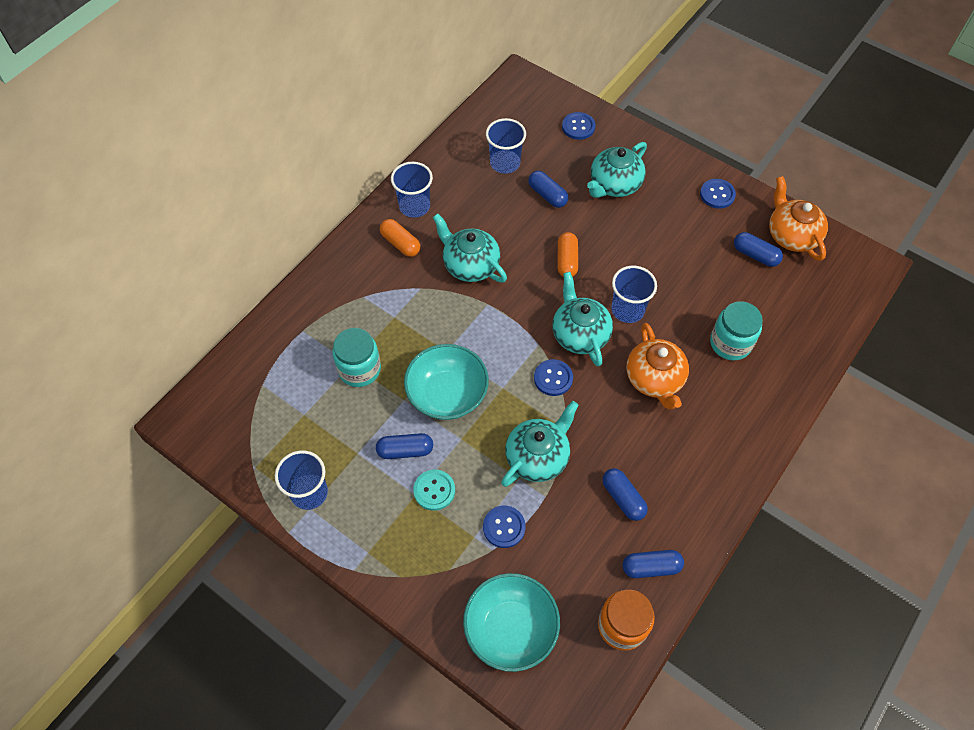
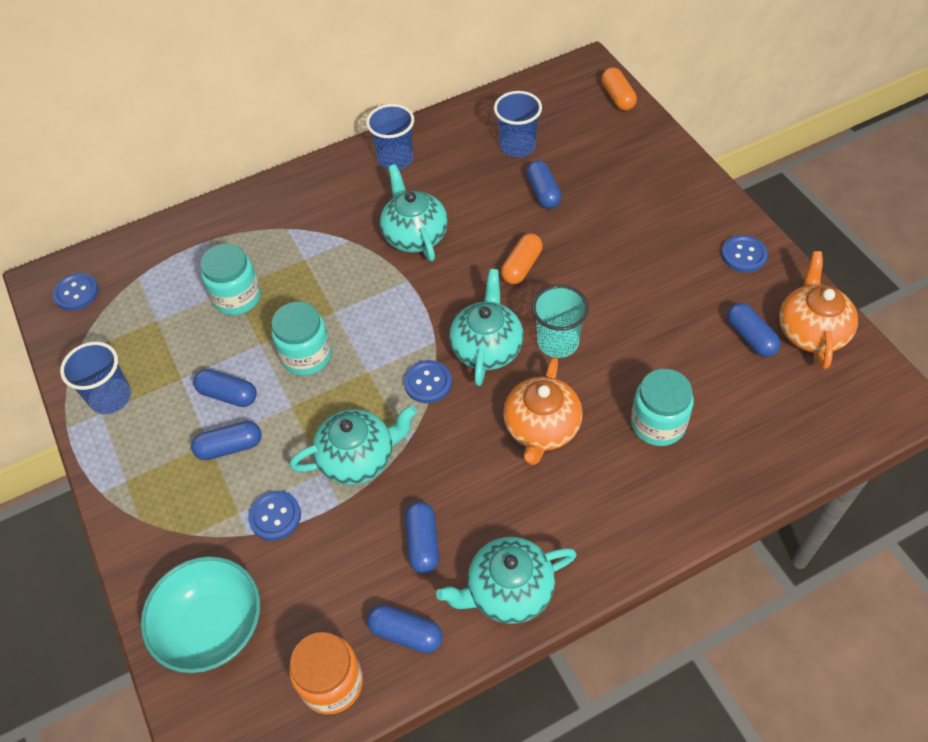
camera: 30 degrees right, 5 degrees down
orange capsule [380,219,420,257] -> orange capsule moved to [601,67,637,111]
turquoise bowl [404,344,489,420] -> turquoise jar [271,302,332,376]
turquoise button [413,469,455,511] -> blue capsule [191,421,262,460]
blue button [562,112,595,140] -> blue button moved to [53,273,99,311]
turquoise teapot [587,142,647,198] -> turquoise teapot moved to [436,537,577,624]
blue cup [611,266,657,323] -> turquoise cup [532,285,589,358]

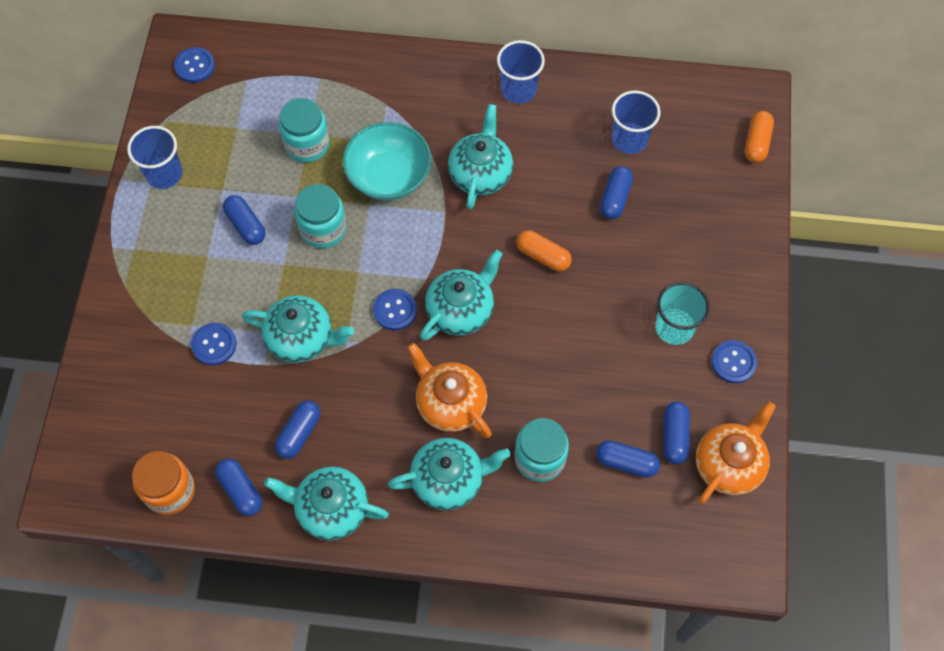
camera: 30 degrees right, 10 degrees up
turquoise bowl [141,556,260,673] -> turquoise bowl moved to [343,122,431,200]
blue capsule [191,421,262,460] -> blue capsule moved to [596,440,660,478]
orange capsule [501,233,543,284] -> orange capsule turned 60 degrees clockwise [516,230,572,272]
orange teapot [503,357,582,465] -> orange teapot turned 90 degrees clockwise [407,343,492,438]
turquoise cup [532,285,589,358] -> turquoise cup moved to [655,282,710,345]
none -> turquoise teapot [388,438,511,510]

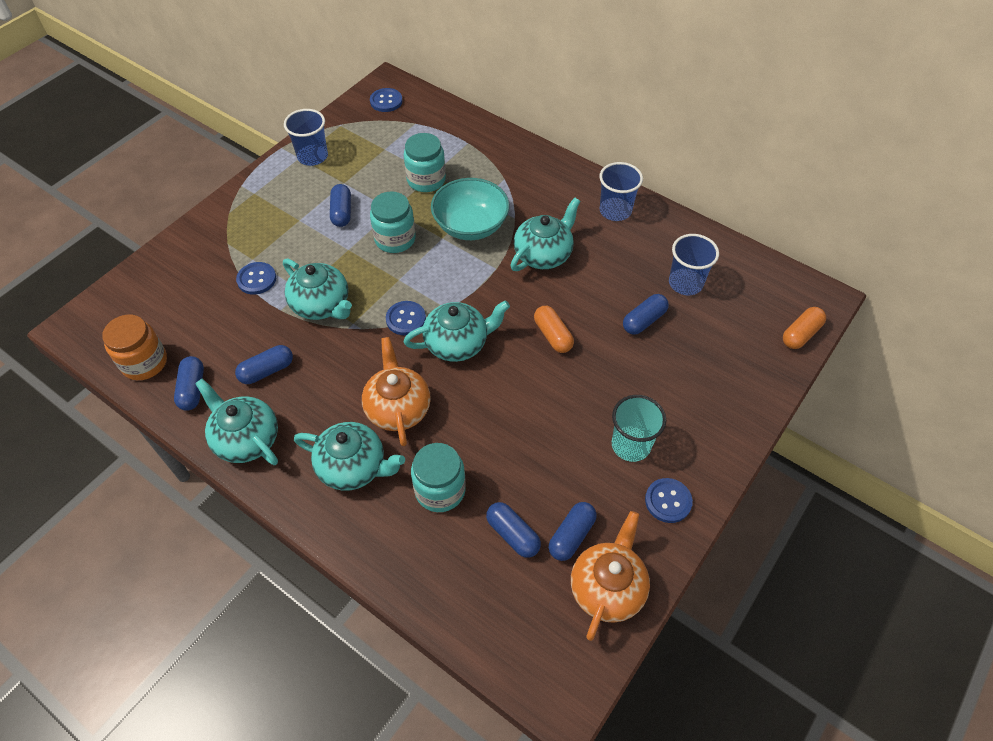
camera: 30 degrees right, 10 degrees down
orange teapot [696,402,776,504] -> orange teapot turned 45 degrees counterclockwise [571,511,650,641]

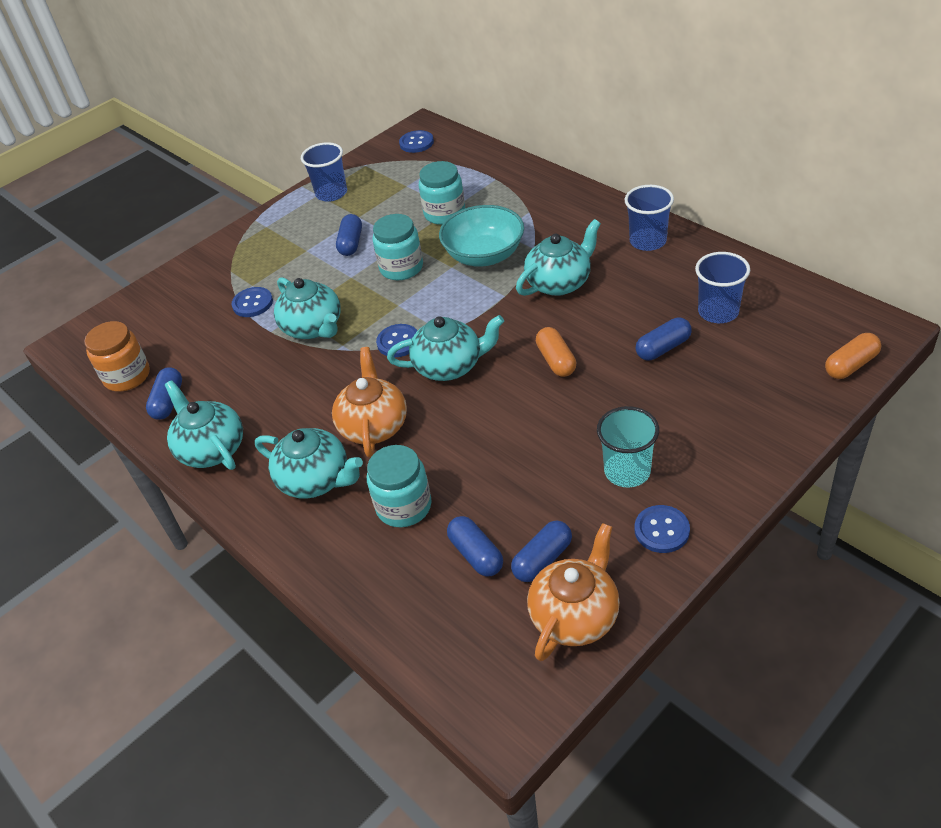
camera: 15 degrees right, 10 degrees down
blue capsule [235,345,293,384] -> none

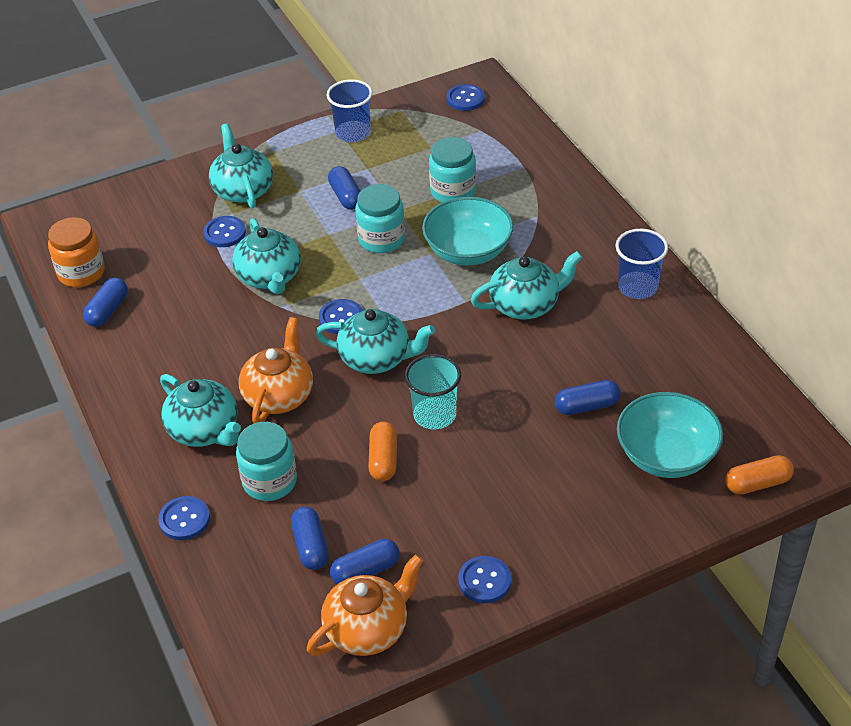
camera: 15 degrees right, 0 degrees up
turquoise teapot [165,380,243,470] -> turquoise teapot moved to [209,124,273,208]
blue capsule [336,214,362,256] -> blue capsule turned 45 degrees counterclockwise [328,166,361,210]
orange capsule [536,327,577,377] -> orange capsule moved to [368,421,397,481]
turquoise cup [597,406,659,487] -> turquoise cup moved to [405,354,461,429]
blue cup [695,252,750,323] -> none
none -> blue button [158,496,210,540]
none -> turquoise bowl [617,392,723,478]

